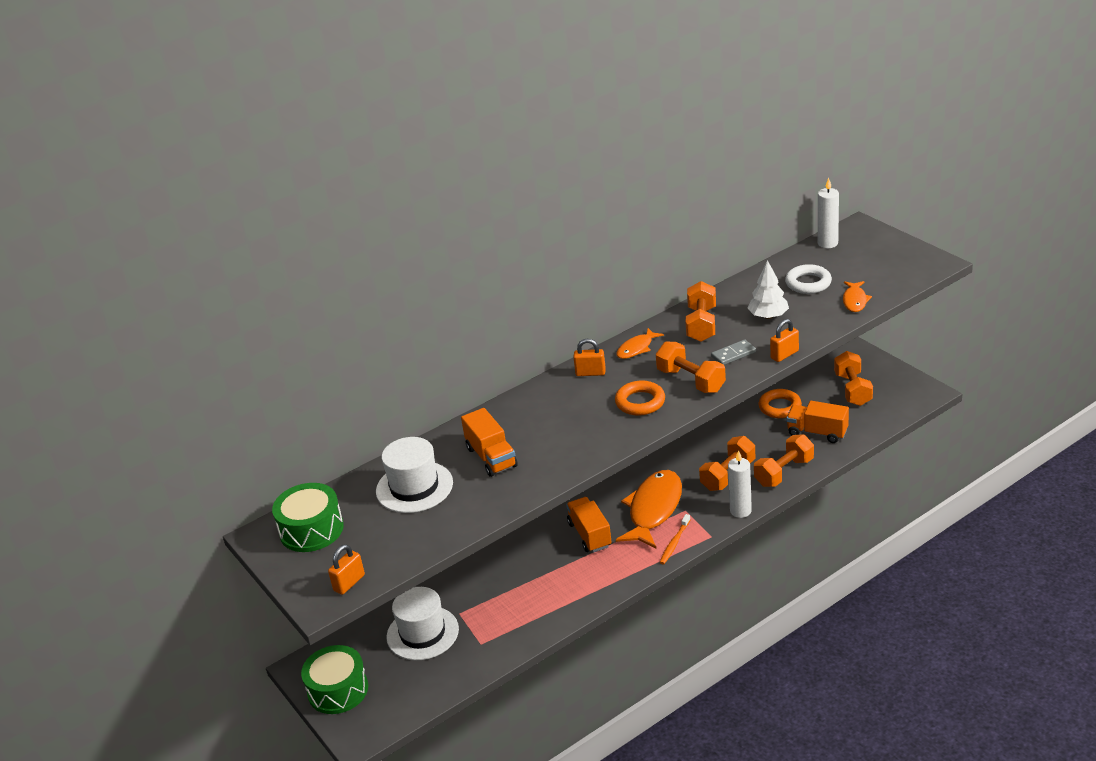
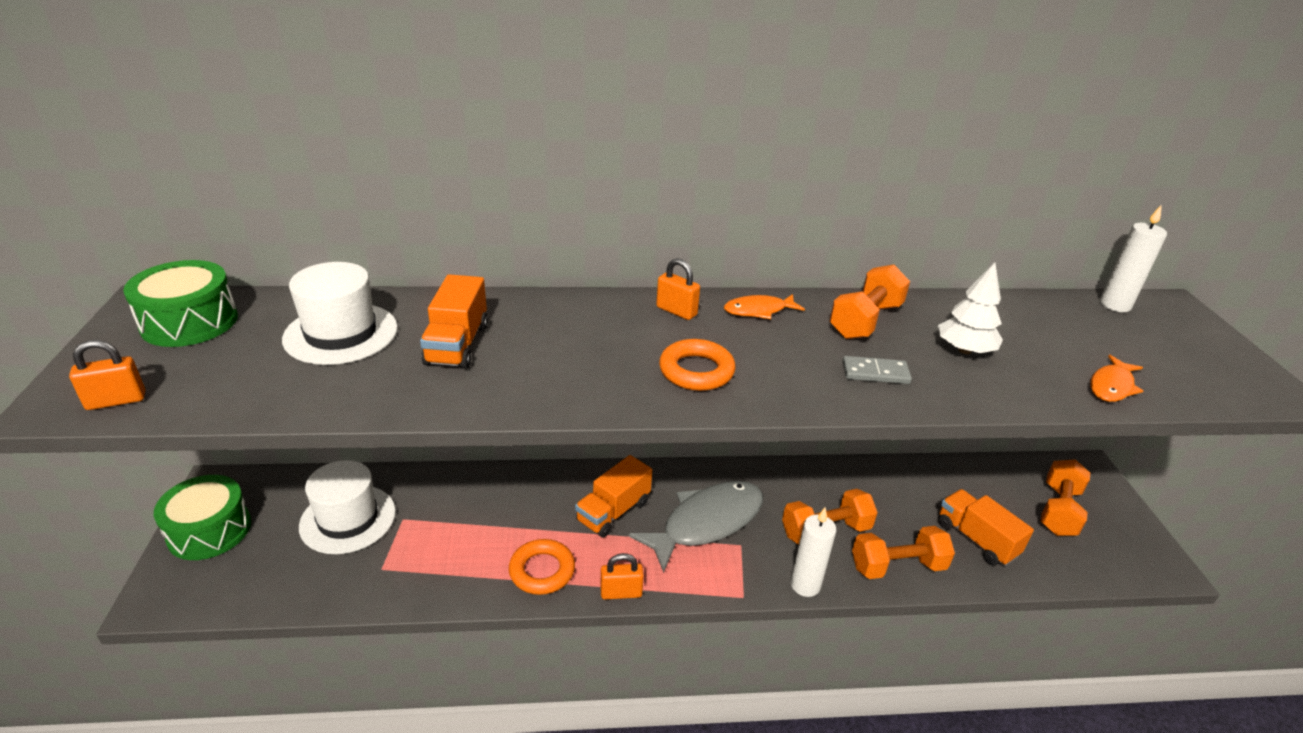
camera: 25 degrees right, 0 degrees up
orange truck [566,497,612,553] -> orange truck turned 150 degrees counterclockwise [575,455,652,537]
orange fish [616,470,682,548] -> grey fish [629,481,763,573]
orange dumbbell [656,342,726,393] -> none
orange toothbrush [660,514,690,564] -> none
orange ring [759,389,802,418] -> orange ring moved to [509,539,575,595]
orange padlock [770,319,799,362] -> orange padlock moved to [600,553,644,599]
white ring [785,264,832,294] -> none

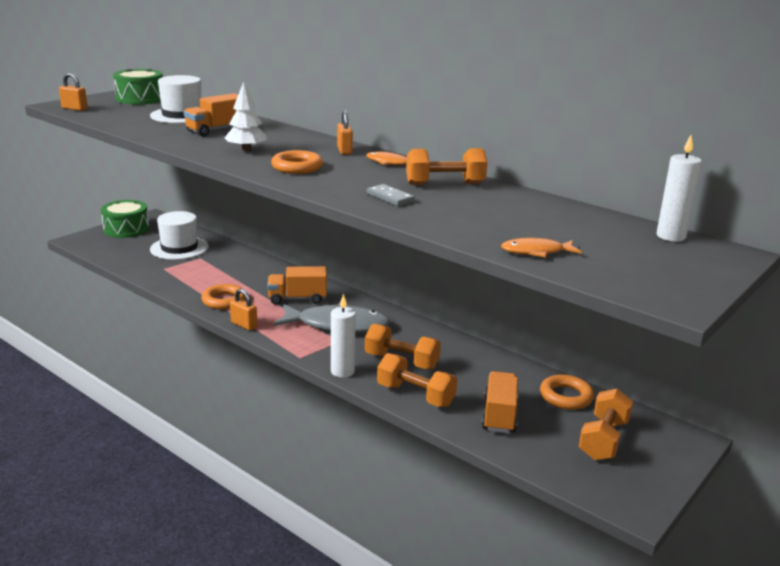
camera: 45 degrees right, 10 degrees down
white tree [938,262,1003,354] -> white tree moved to [225,82,267,152]
orange dumbbell [1041,459,1090,536] -> orange dumbbell turned 45 degrees counterclockwise [579,388,633,460]
none -> orange ring [540,374,594,410]

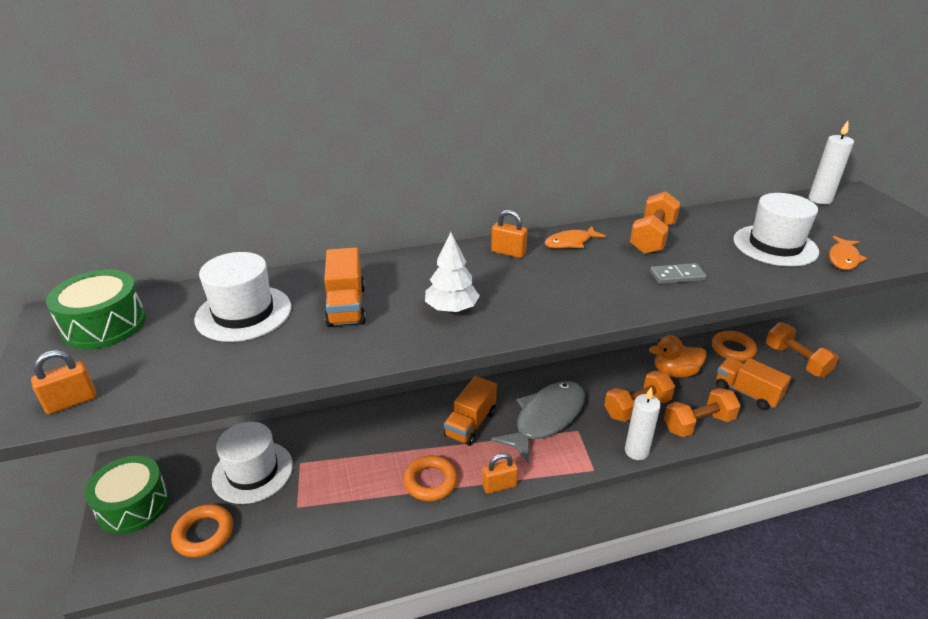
camera: 55 degrees left, 10 degrees up
orange ring [271,150,323,174] -> orange ring moved to [171,504,233,558]
none -> orange duck [649,335,707,378]
none -> white hat [733,193,819,267]

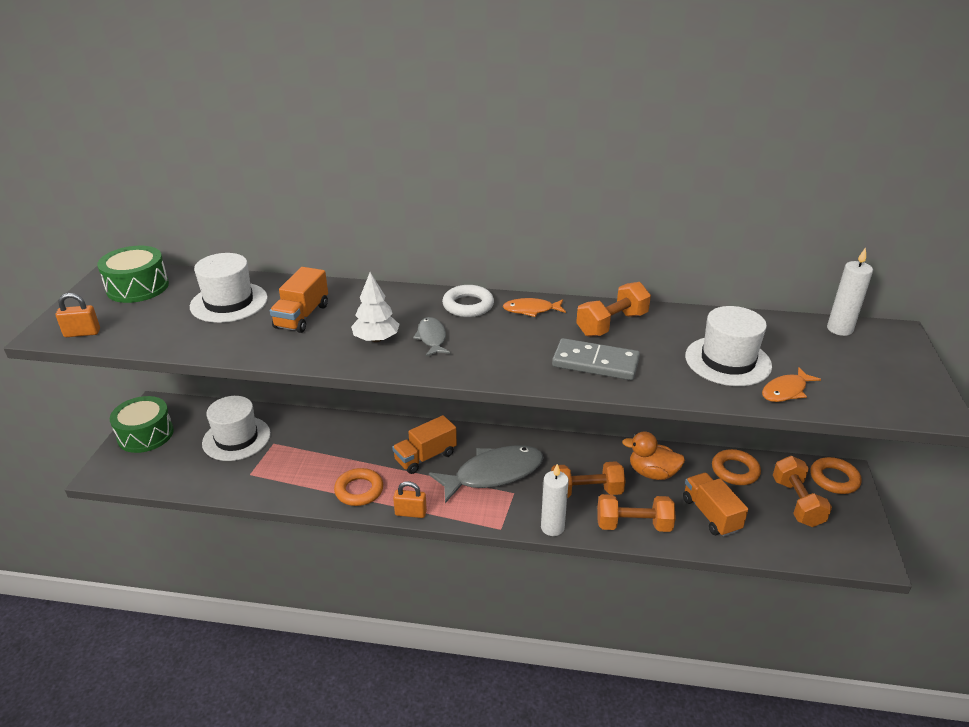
camera: 25 degrees right, 0 degrees up
orange ring [171,504,233,558] -> orange ring moved to [810,457,862,494]
orange padlock [491,210,528,258] -> white ring [442,285,494,317]
grey domino [650,263,707,284] -> grey domino [552,338,640,380], size x1.68
none -> grey fish [413,317,450,356]

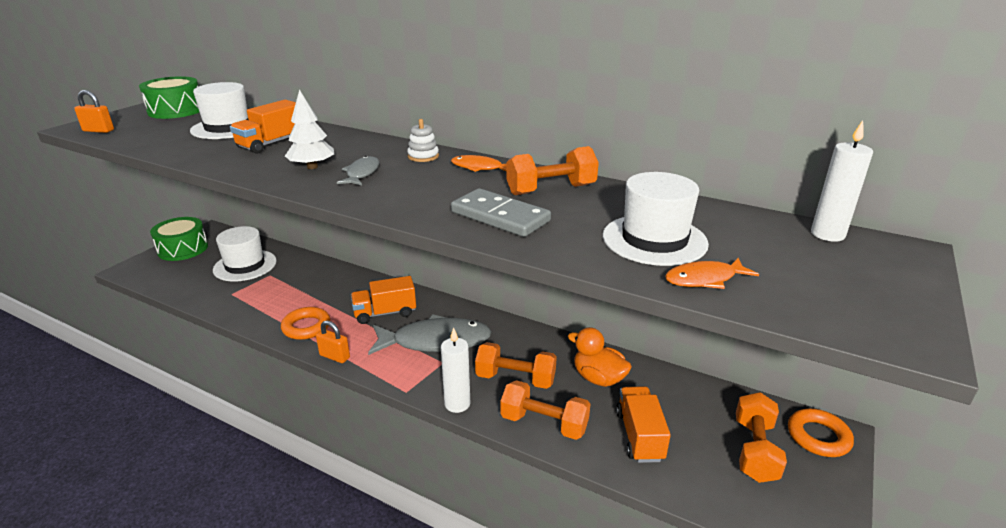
camera: 20 degrees right, 5 degrees down
white ring [442,285,494,317] -> white stacking toy [407,119,439,162]
orange ring [712,449,761,485] -> none

